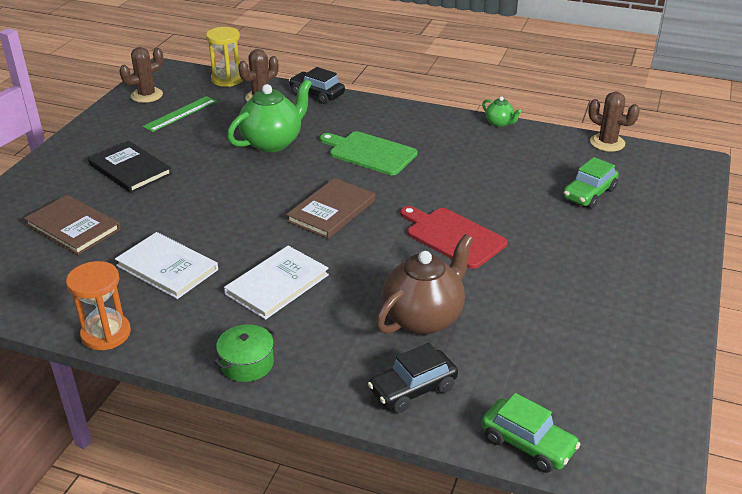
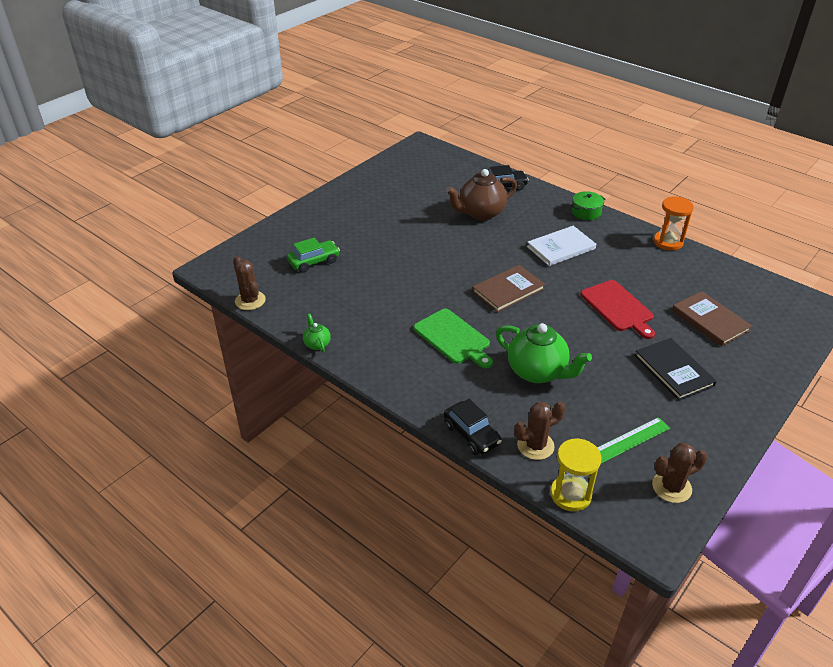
camera: 160 degrees left, 5 degrees up
white book [115,232,218,299] -> none
green teapot [227,79,312,152] -> green teapot turned 120 degrees counterclockwise [496,323,592,383]
red cutting board [400,206,507,269] -> red cutting board moved to [580,280,655,339]
green car [481,393,581,473] -> none

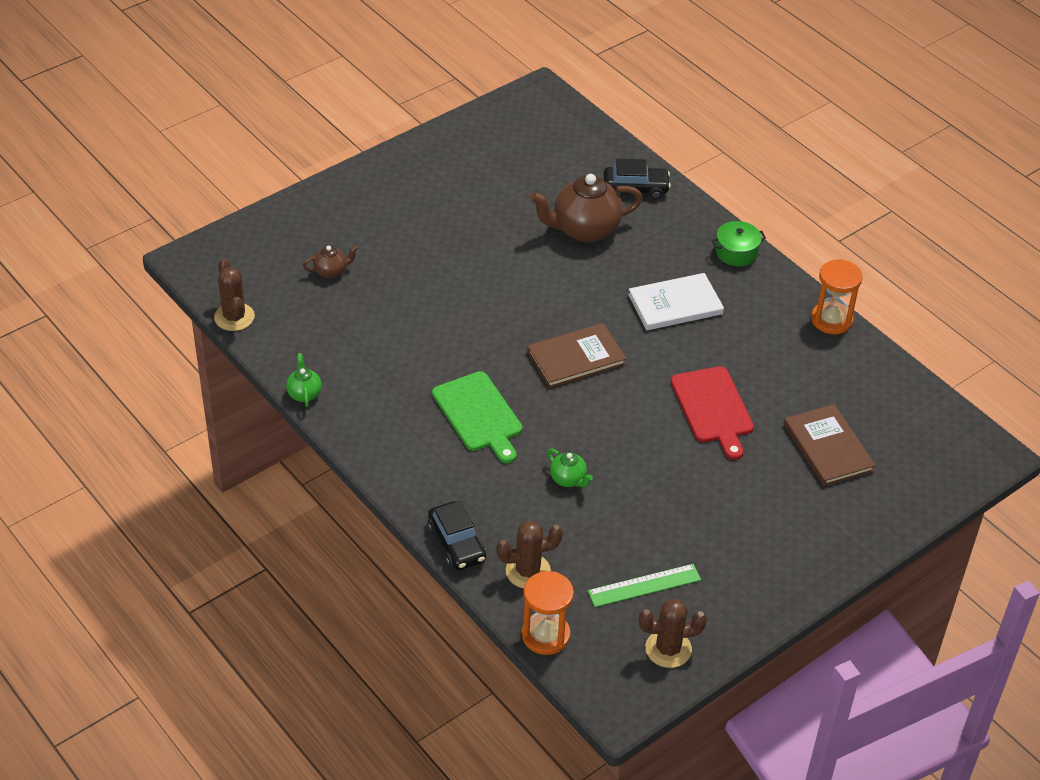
camera: 10 degrees right, 5 degrees up
green car [287,237,340,273] -> brown teapot [303,245,358,278]
green teapot [496,323,592,383] -> green teapot [547,449,593,487], size x0.47
yellow hourglass [550,438,601,511] -> orange hourglass [522,571,574,655]
black book [635,338,717,401] -> none

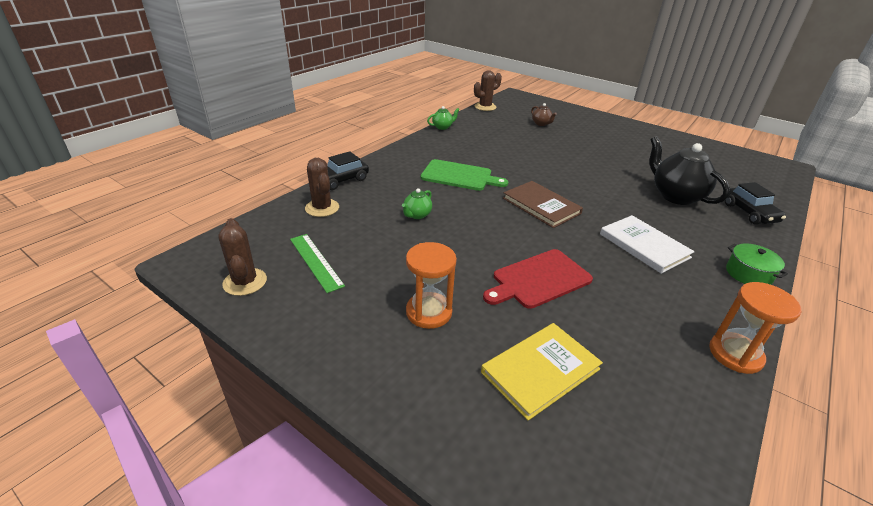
camera: 75 degrees right, 10 degrees down
green cutting board [432,371,523,463] -> green cutting board turned 120 degrees counterclockwise [421,159,508,191]
orange hourglass [522,571,574,655] -> orange hourglass moved to [406,242,457,329]
brown teapot [530,174,643,242] -> black teapot [649,136,730,205]
brown book [784,404,876,486] -> yellow book [481,323,603,421]

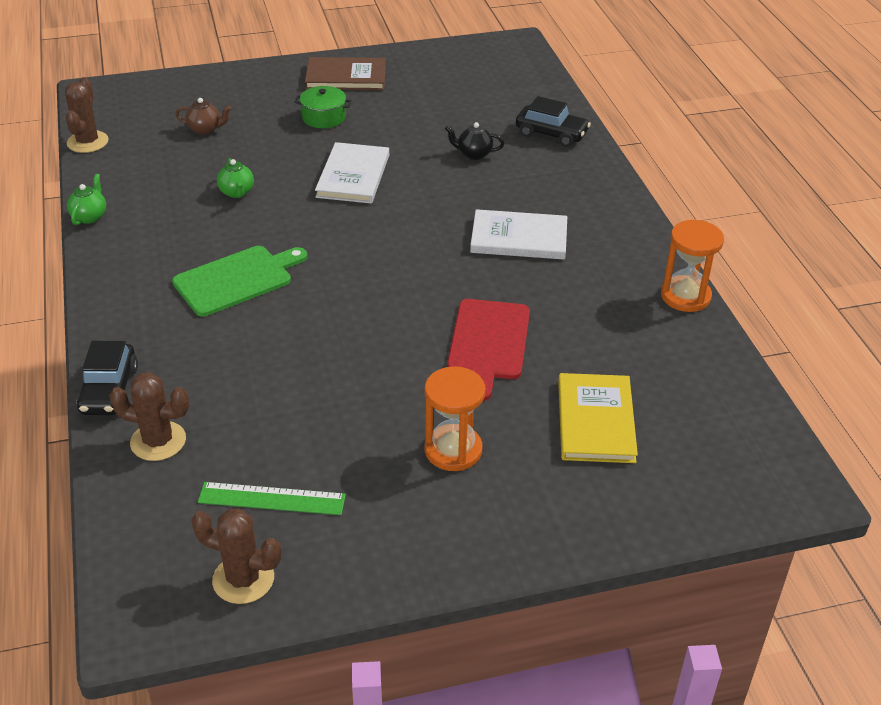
camera: 50 degrees left, 5 degrees up
green teapot [402,188,432,219] -> green teapot moved to [217,158,254,198]
brown book [503,181,583,228] -> brown book moved to [305,57,386,90]
black teapot [649,136,730,205] -> black teapot [445,122,504,160], size x0.47
green pot [726,244,788,285] -> green pot moved to [294,86,352,128]
none -> white book [315,142,389,204]

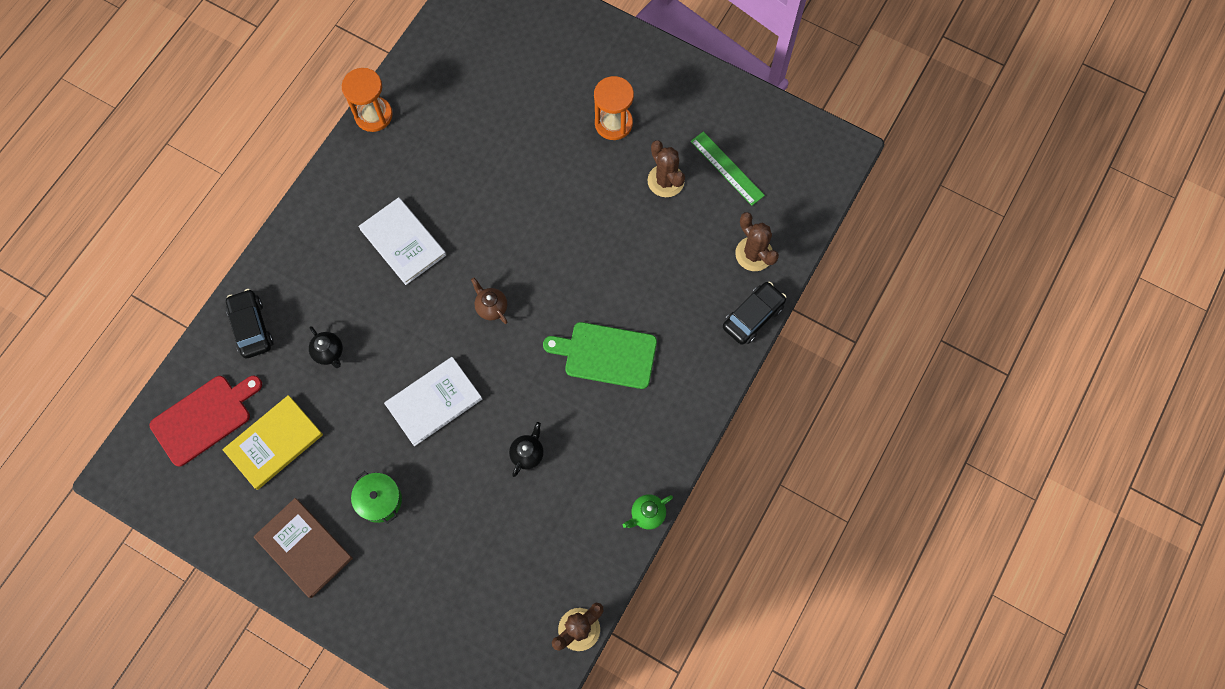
camera: 135 degrees left, 30 degrees up
brown teapot [175,98,231,135] -> brown teapot moved to [471,278,508,324]
brown cactus [191,508,282,604] -> brown cactus moved to [648,140,685,197]
green teapot [217,158,254,198] -> black teapot [509,422,544,477]
red cutting board [447,299,530,401] -> red cutting board moved to [150,376,262,467]
yellow book [558,373,638,463] -> yellow book moved to [222,395,323,490]

